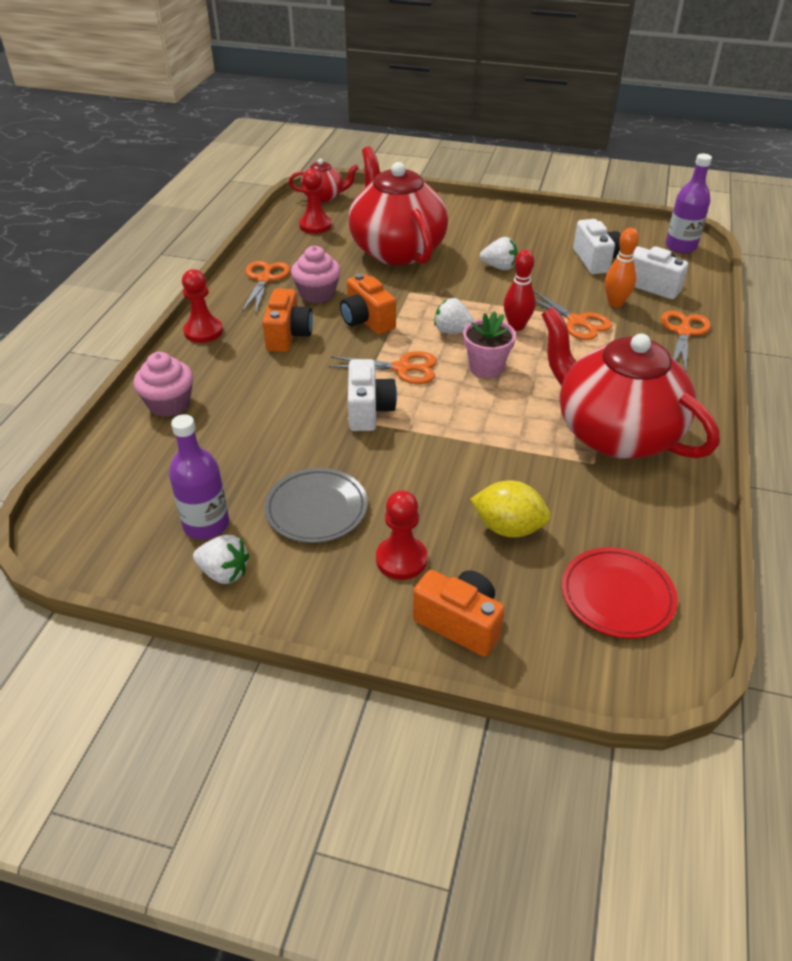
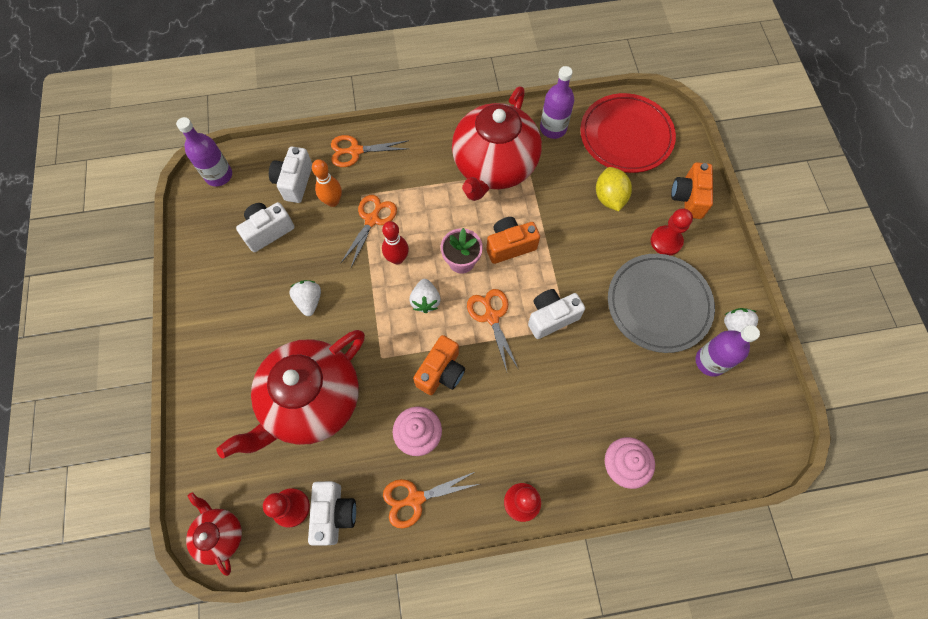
camera: 115 degrees left, 25 degrees up
orange camera [262,288,313,352] -> orange camera moved to [487,217,540,264]
grey plate [264,468,368,543] -> grey plate [608,254,715,353], size x1.52
red plate [562,547,678,639] -> red plate [580,93,676,173], size x1.52
none -> white camera [308,481,356,546]
none -> purple bottle [540,66,574,139]

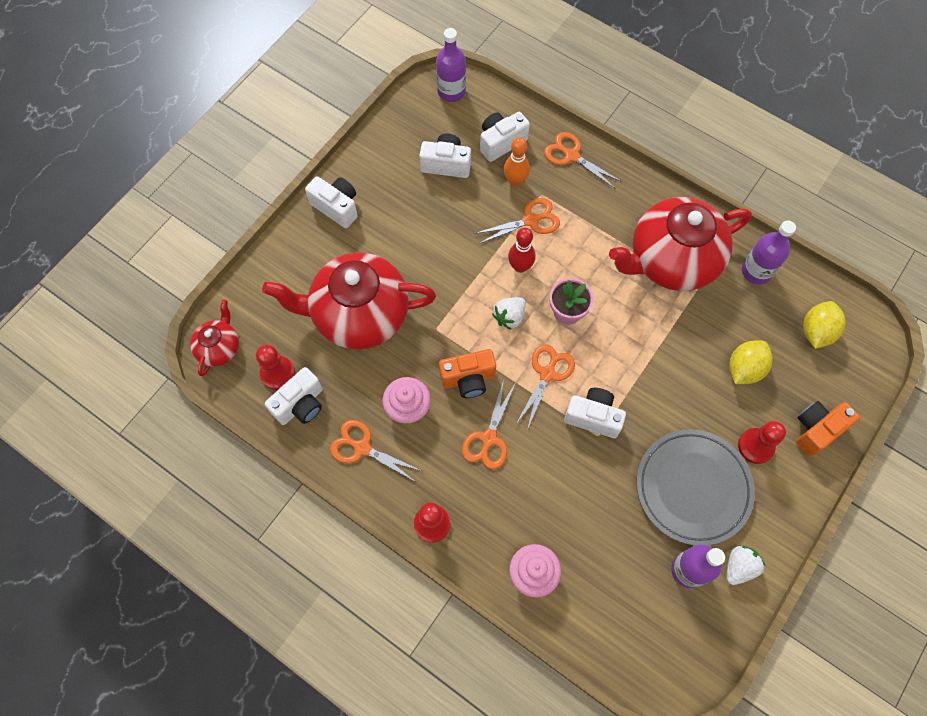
camera: 45 degrees right, 0 degrees up
white strawberry [289,280,321,316] -> none
orange camera [487,217,540,264] -> none
red plate [580,93,676,173] -> yellow lemon [803,301,846,349]
none -> white camera [305,176,358,228]
none -> orange scissors [462,380,515,469]

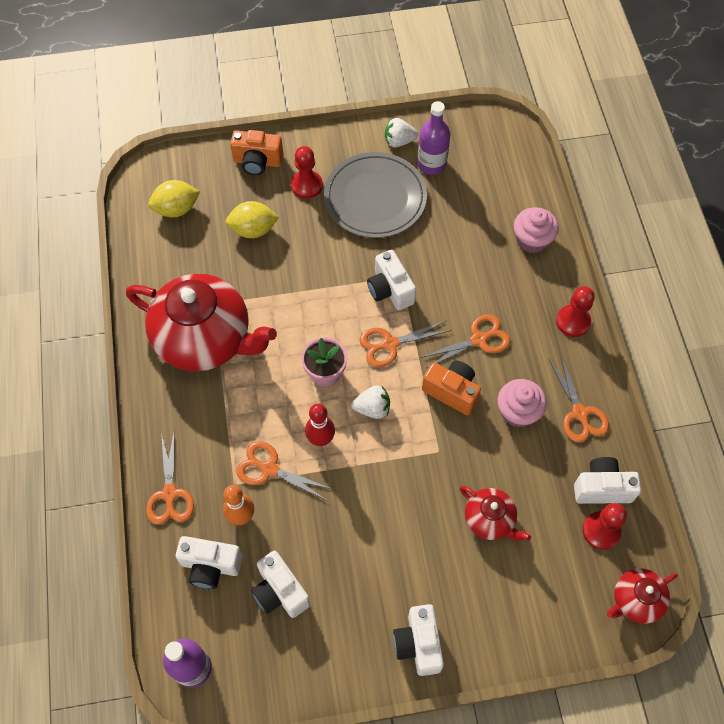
camera: 135 degrees left, 5 degrees down
red teapot [262,252,436,350] -> red teapot [460,485,531,541], size x0.48
purple bottle [742,221,796,285] -> none

